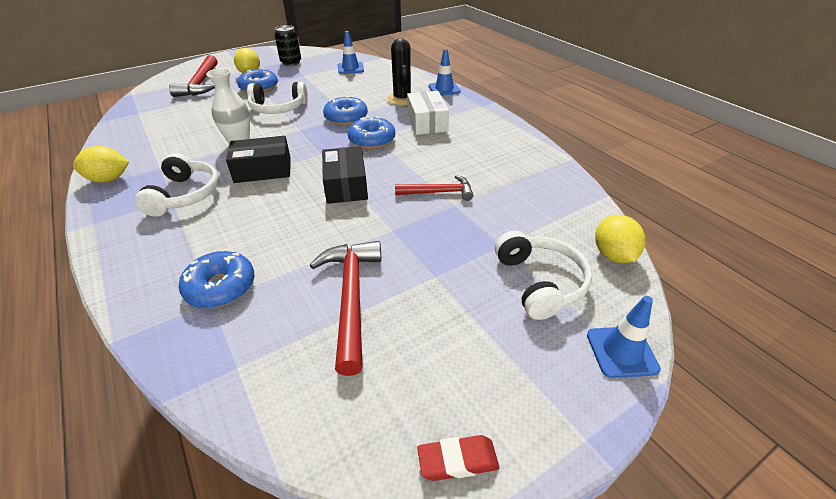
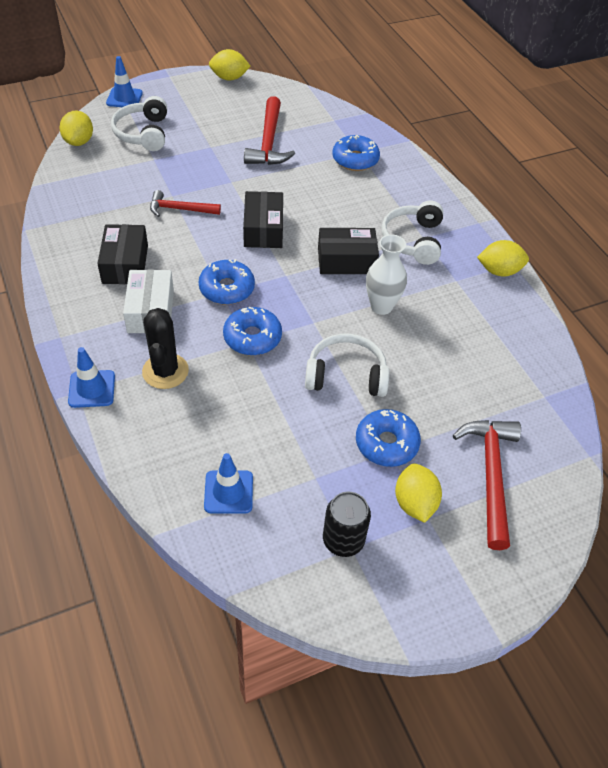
camera: 175 degrees left, 10 degrees up
red eraser [417,435,499,481] -> yellow lemon [209,49,251,81]
none -> black box [97,224,148,284]

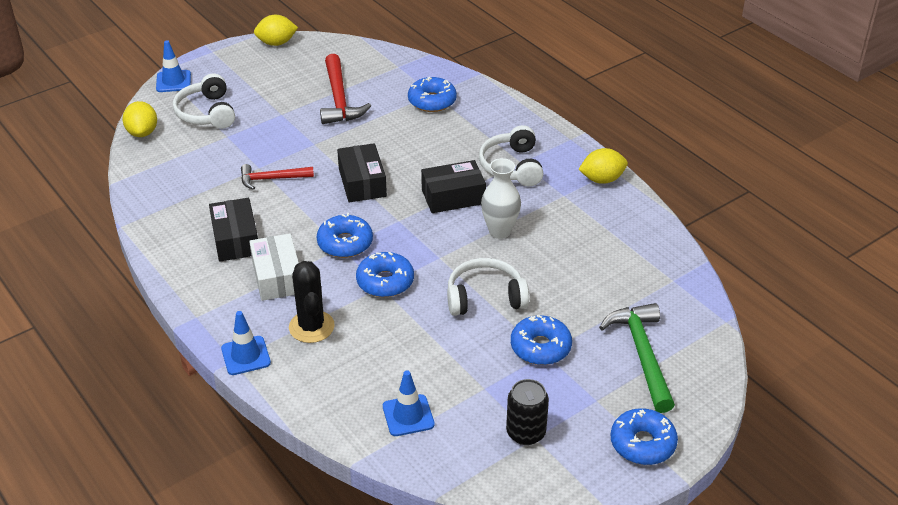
camera: 10 degrees left, 10 degrees down
yellow lemon [395,463,442,523] -> none
red hammer [453,420,521,550] -> green hammer [599,303,675,413]
none -> blue donut [611,408,678,465]

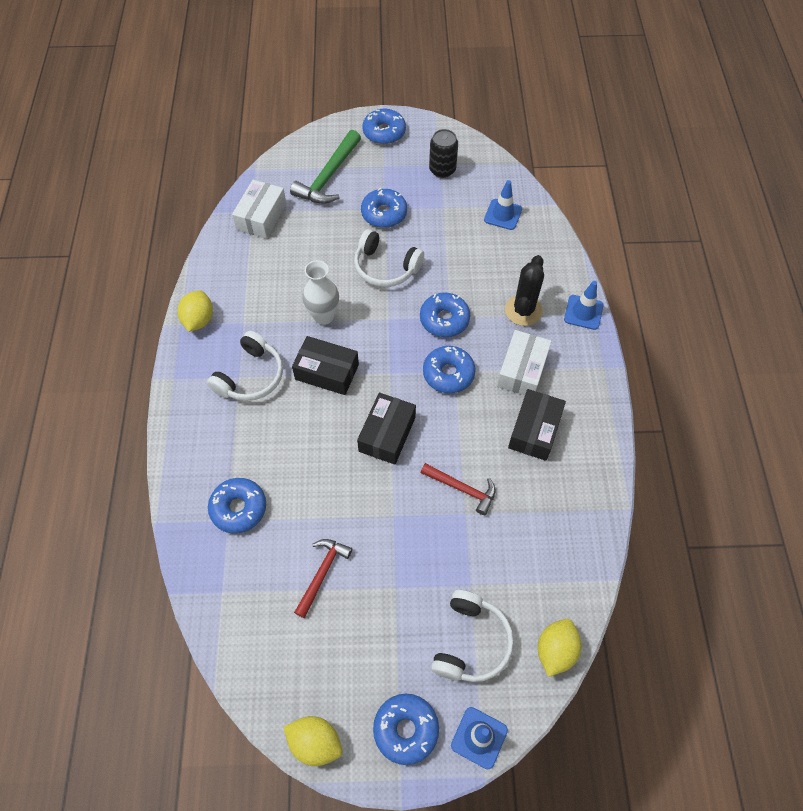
camera: 145 degrees left, 20 degrees up
red hammer [320,54,371,124] -> red hammer [294,539,352,618], size x0.63
yellow lemon [578,148,628,184] -> yellow lemon turned 75 degrees clockwise [178,290,213,332]
none -> white box [232,180,286,239]
none -> blue donut [373,693,439,765]

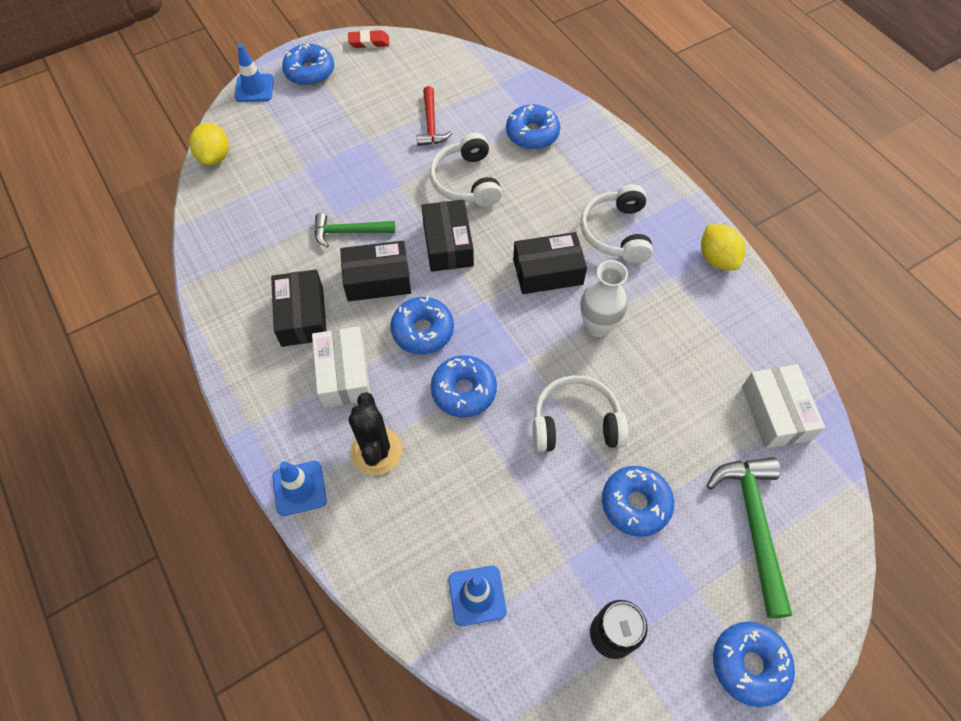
camera: 150 degrees right, 0 degrees up
yellow lemon [284,716,342,766] -> red eraser [348,30,389,48]
red hammer [420,463,495,515] -> green hammer [315,213,395,247]
white headphones [431,590,514,682] -> white headphones moved to [430,133,502,207]
none -> black box [340,241,411,301]

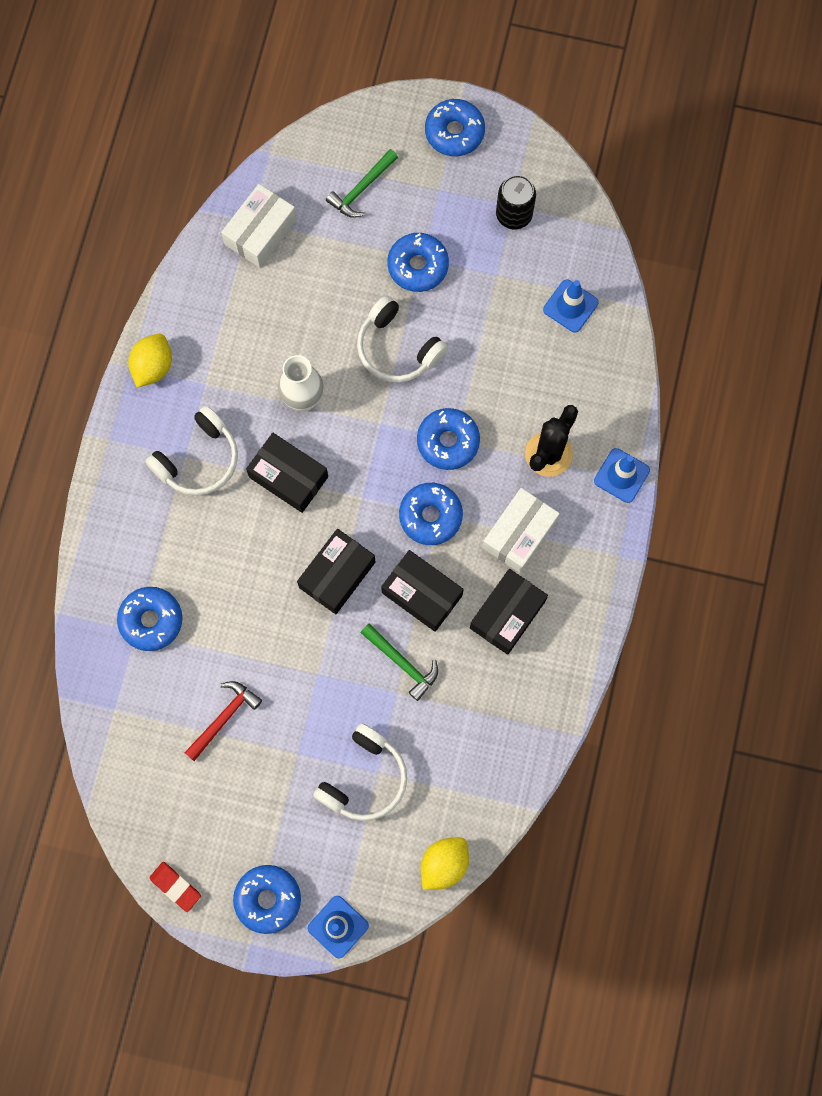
camera: 135 degrees left, 15 degrees up
white headphones [430,133,502,207] -> white headphones moved to [313,723,407,821]
green hammer [706,457,792,618] -> green hammer [326,149,398,218], size x0.63

